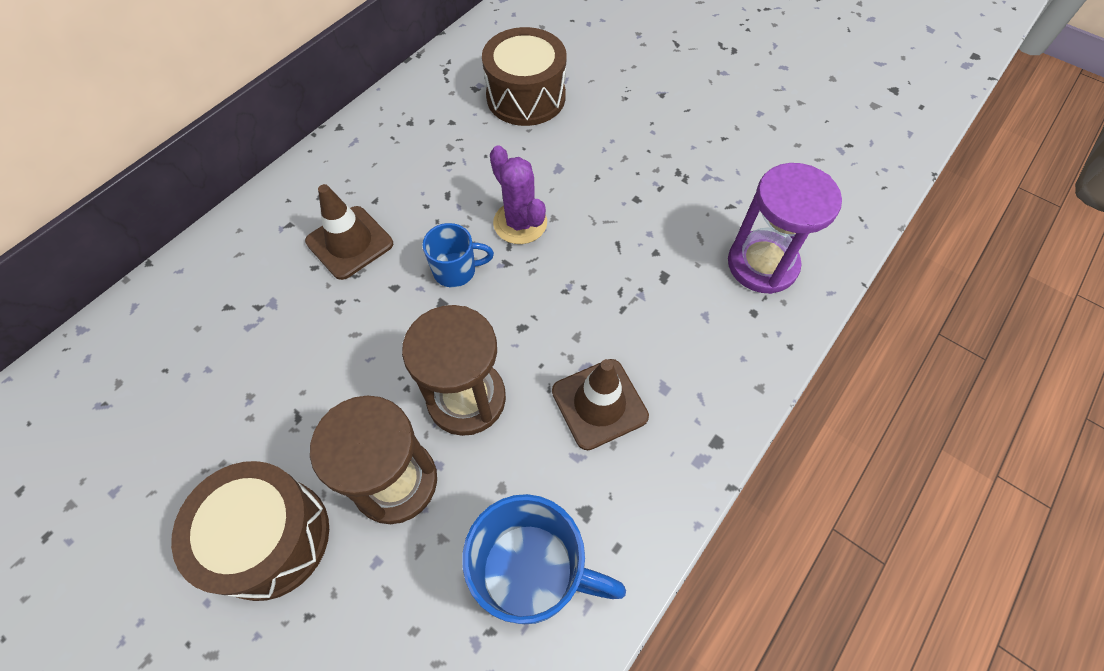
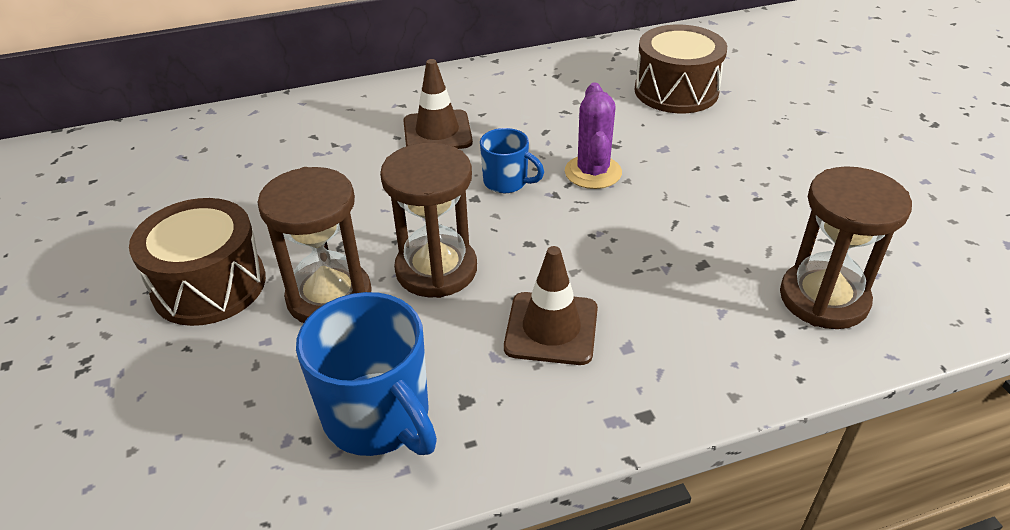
camera: 35 degrees right, 20 degrees down
purple hourglass [728,163,842,294] -> brown hourglass [780,166,912,329]

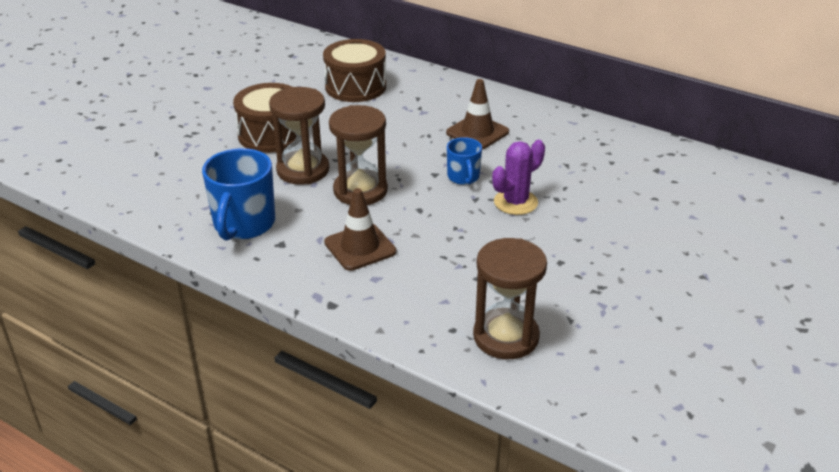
camera: 50 degrees right, 5 degrees down
brown drum [634,24,727,113] -> brown drum moved to [323,39,386,102]

